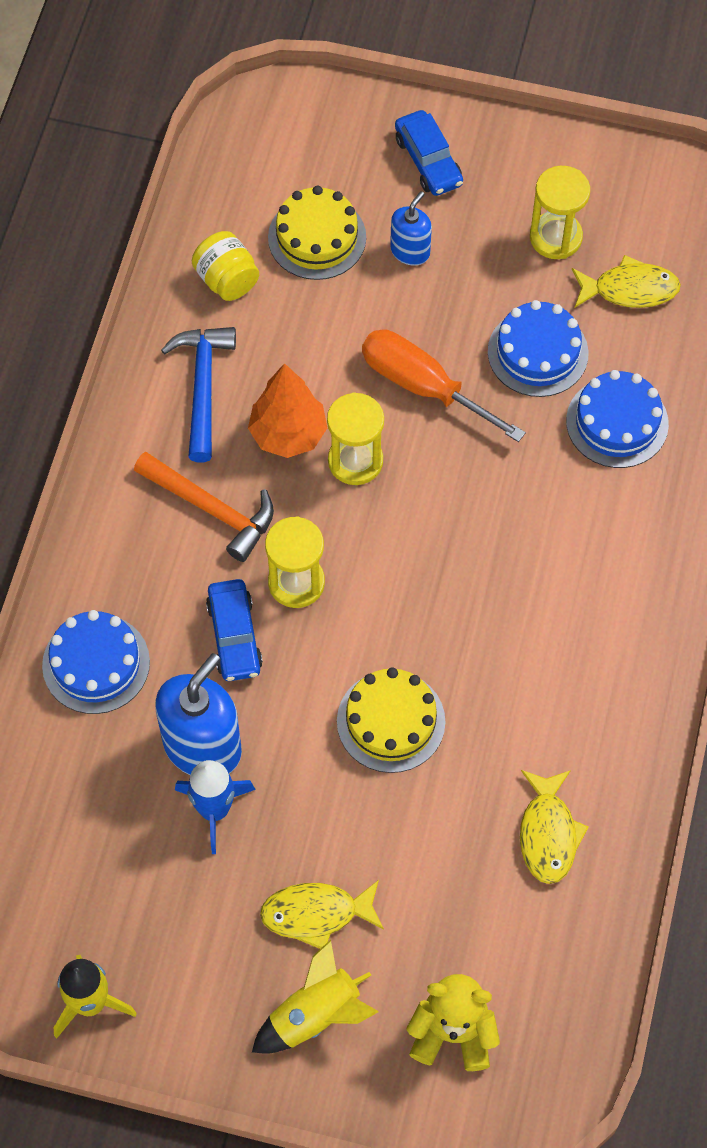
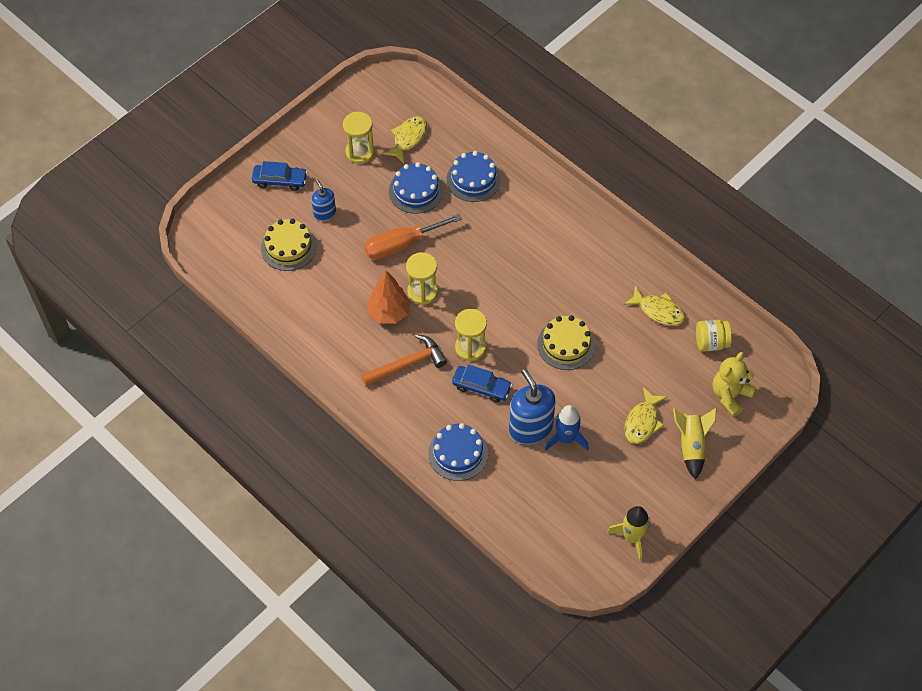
camera: 60 degrees left, 5 degrees down
blue hammer [161,327,236,462] -> none
yellow jar [192,231,259,301] -> yellow jar moved to [696,320,732,352]

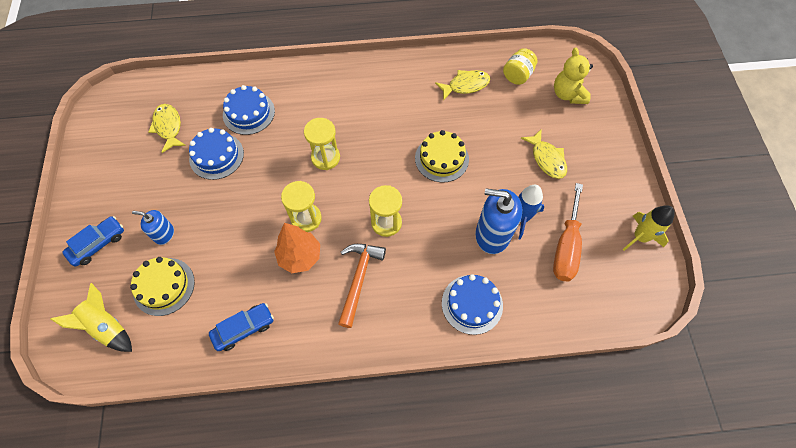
camera: 50 degrees left, 5 degrees up
yellow hourglass [343,112,374,164] -> yellow hourglass moved to [304,118,340,170]
orange screwdriver [364,214,462,260] -> orange screwdriver moved to [553,183,583,282]
blue car [452,365,512,402] -> blue car moved to [209,303,274,351]
yellow rocket [673,408,717,480] -> yellow rocket moved to [50,283,132,352]

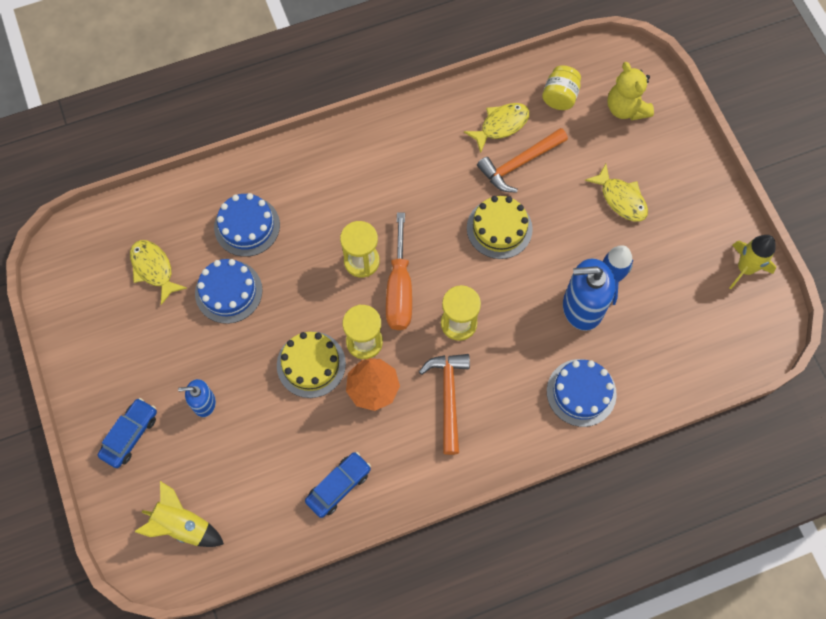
camera: 15 degrees left, 5 degrees up
yellow cake [130,257,195,316] -> yellow cake moved to [277,332,346,398]
orange screwdriver [553,183,583,282] -> orange screwdriver moved to [386,212,412,330]
none -> orange hammer [477,128,568,192]

